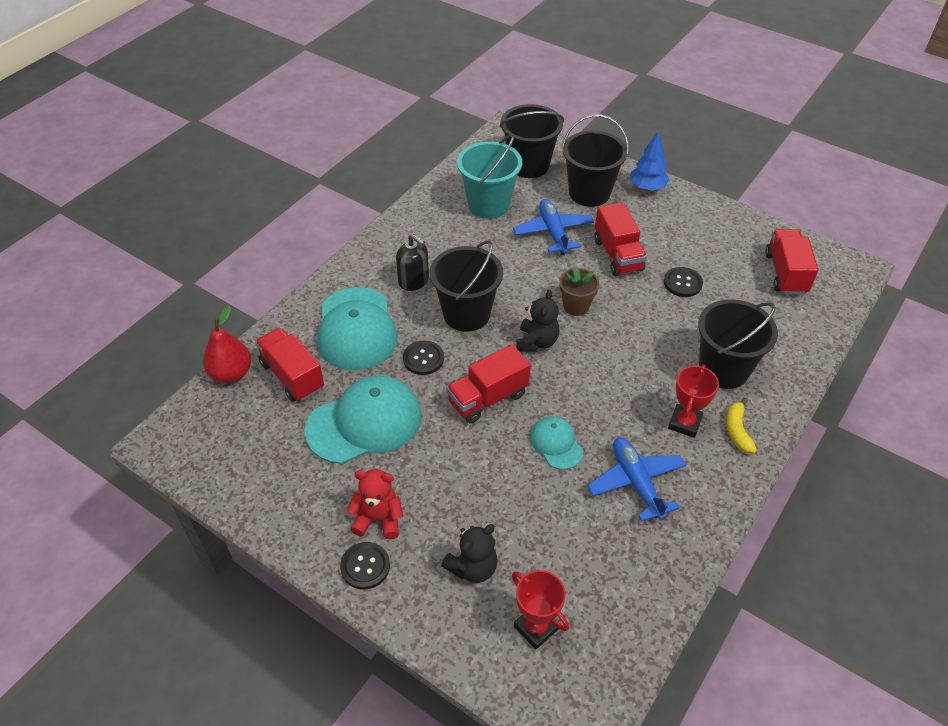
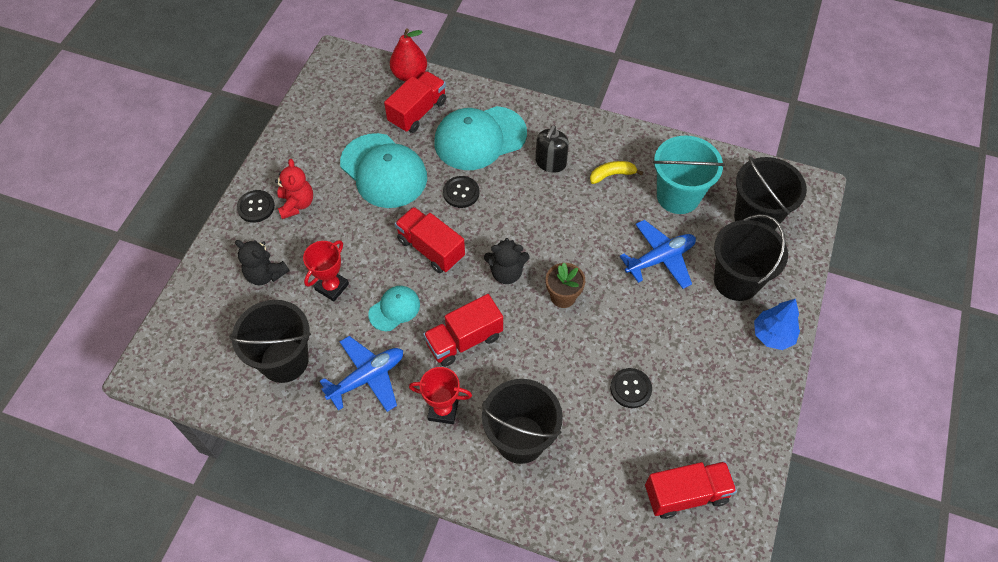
camera: 75 degrees right, 10 degrees up
black bucket [430,240,503,332] -> black bucket moved to [229,300,311,383]
red trophy [512,570,569,649] -> red trophy moved to [303,240,349,301]
red truck [594,202,647,276] -> red truck moved to [423,294,503,367]
yellow banana [726,398,757,453] -> yellow banana moved to [590,161,643,184]

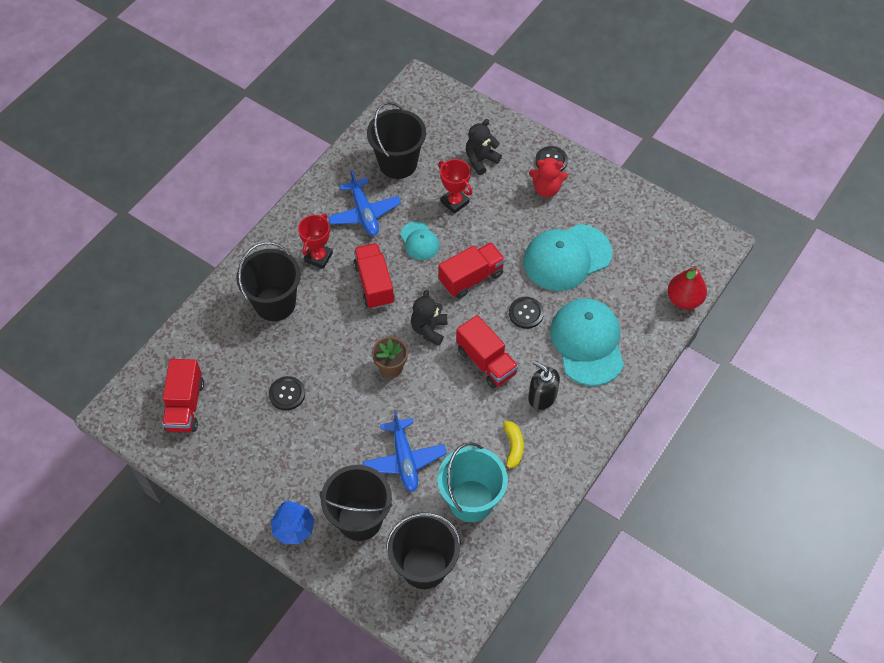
camera: 105 degrees right, 0 degrees up
red truck [384,71,446,133] -> red truck moved to [456,315,518,388]

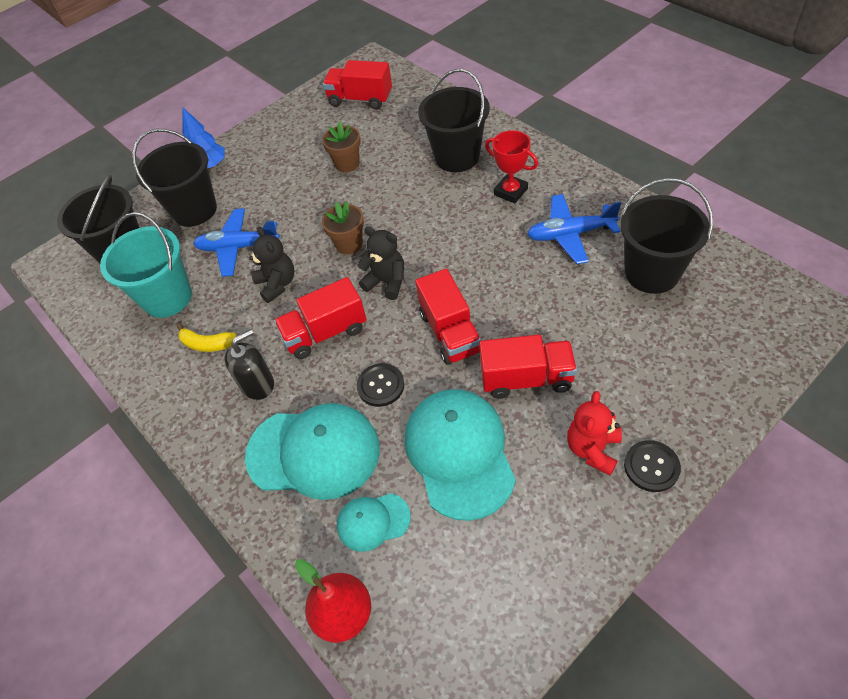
camera: 110 degrees right, 5 degrees down
black button [269,376,305,411] -> brown flower pot [322,121,361,173]
red truck [353,243,395,309] -> red truck moved to [479,335,577,399]
turquoise cap [400,222,440,260] -> turquoise cap moved to [337,493,411,552]
red trophy [438,159,473,214] -> none
black teddy bear [466,119,502,175] -> black teddy bear moved to [249,227,294,303]

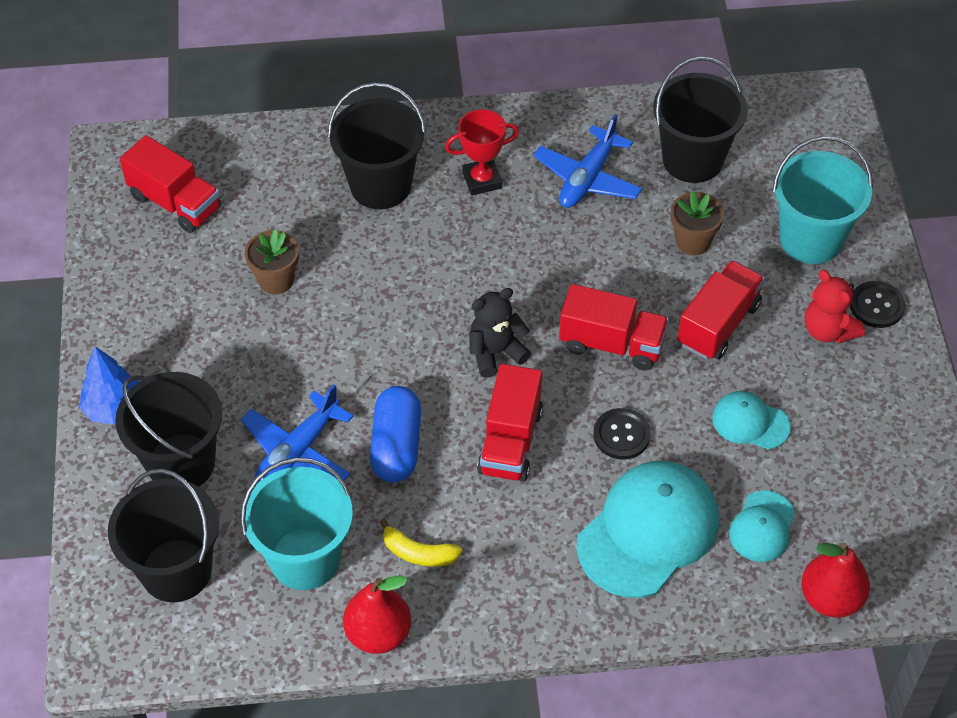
camera: 60 degrees left, 0 degrees up
yellow banana [177,324,237,352] -> yellow banana turned 60 degrees clockwise [380,518,462,567]
black soap dispenser [225,329,274,400] -> none
black teddy bear [249,227,294,303] -> blue capsule [370,386,421,482]
brown flower pot [322,202,364,255] -> brown flower pot moved to [671,191,724,255]
red truck [323,60,392,110] -> red truck turned 105 degrees counterclockwise [120,135,221,233]
turquoise cap [405,389,516,521] -> turquoise cap [712,391,791,449], size x0.51
none -> red pear [343,576,411,654]
none -> turquoise bucket [773,136,873,264]

